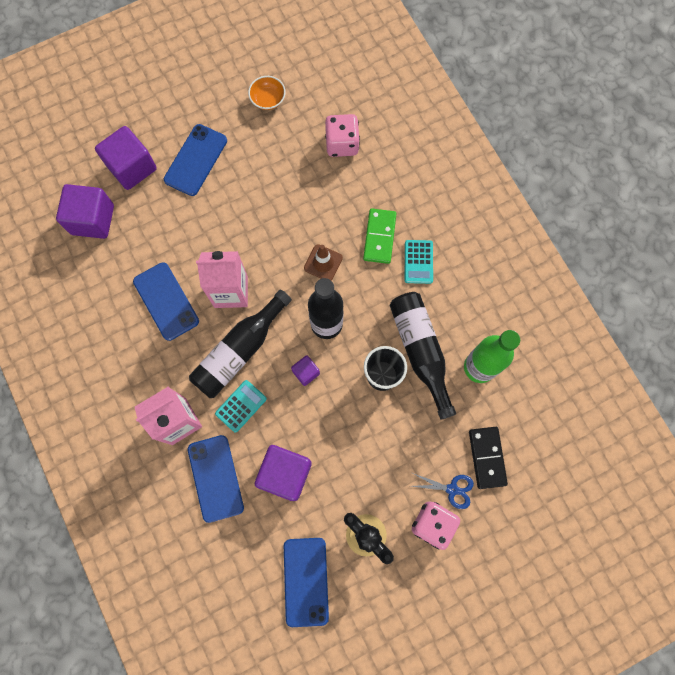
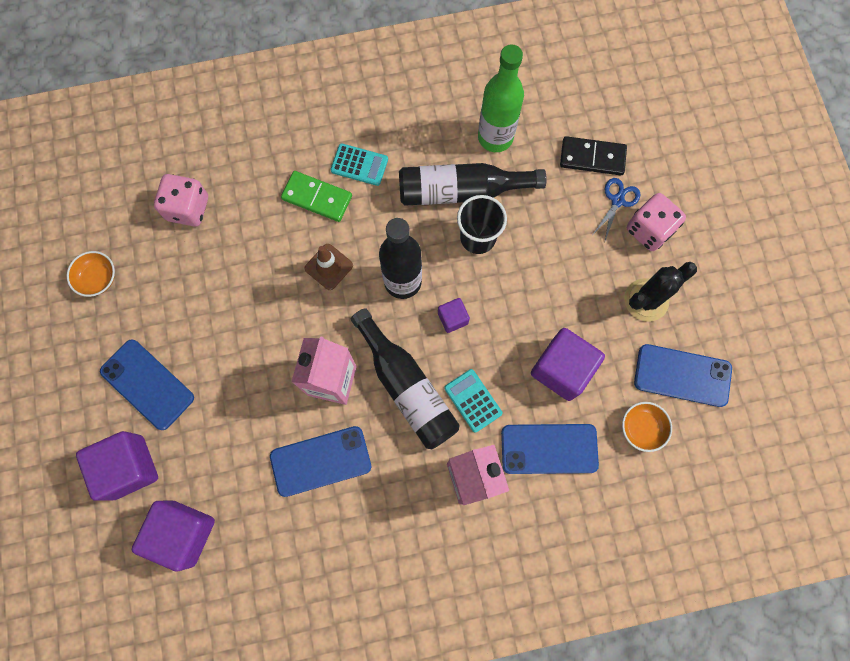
camera: 75 degrees left, 0 degrees up
none -> orange bowl [622,402,672,452]

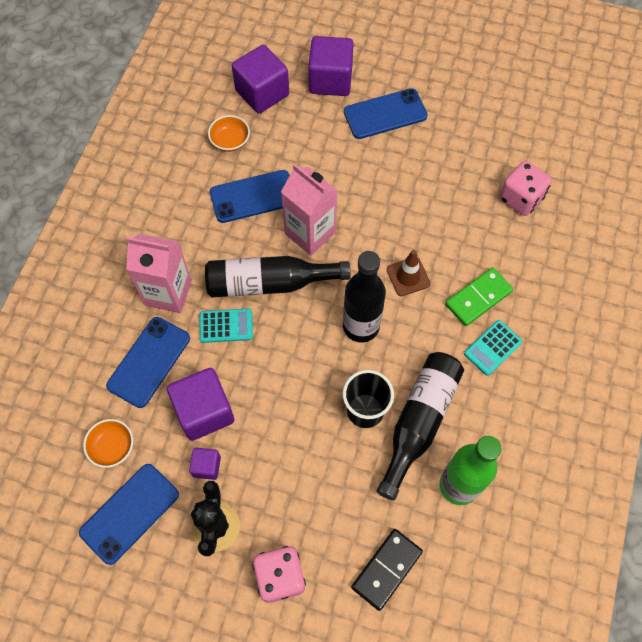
camera: 120 degrees right, 10 degrees down
orange bowl [67,251,115,297] -> orange bowl moved to [208,115,250,152]
blue phone [270,426,371,497] -> blue phone turned 60 degrees clockwise [210,170,290,223]
purple cube [438,298,470,333] -> purple cube moved to [189,448,221,480]
blue scissors [593,178,640,241] -> none

